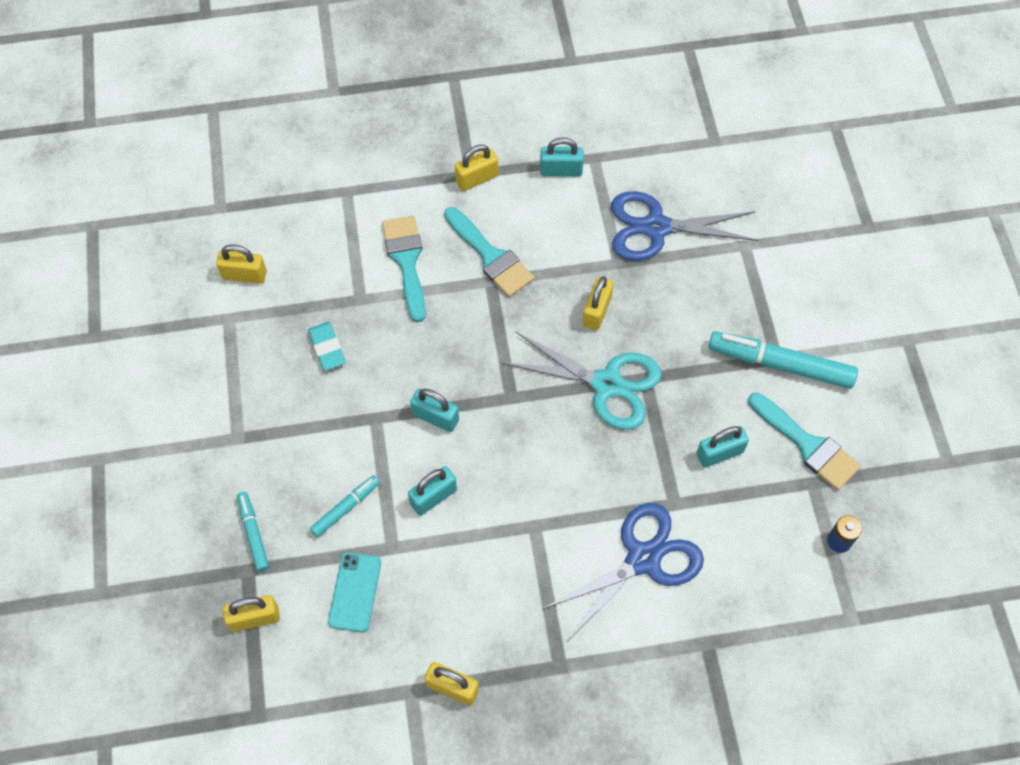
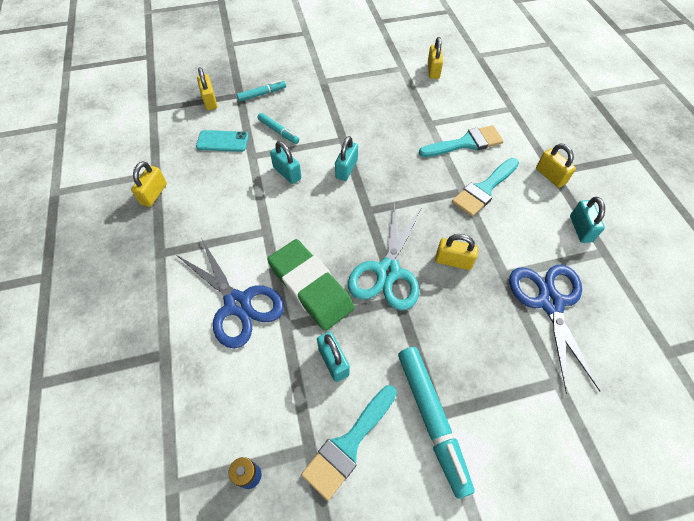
camera: 85 degrees right, 5 degrees down
turquoise eraser [308,322,346,371] -> none
turquoise marker [709,331,858,389] -> turquoise marker turned 150 degrees clockwise [398,347,475,499]
none -> green eraser [267,239,355,331]

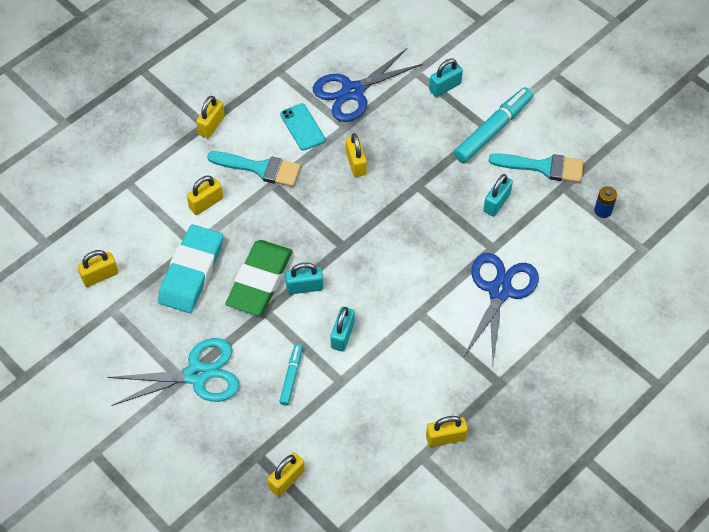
camera: 120 degrees left, 0 degrees up
turquoise phone [196,130,249,152] -> turquoise phone moved to [280,103,325,150]
turquoise marker [237,80,286,101] -> none
green eraser [267,239,355,331] -> green eraser moved to [225,240,293,316]
turquoise scissors [348,201,422,311] -> turquoise scissors moved to [107,338,239,406]
turquoise brush [419,125,504,157] -> yellow padlock [187,176,223,215]
turquoise padlock [570,197,605,243] -> turquoise padlock moved to [429,59,463,97]
none -> turquoise eraser [158,225,223,313]

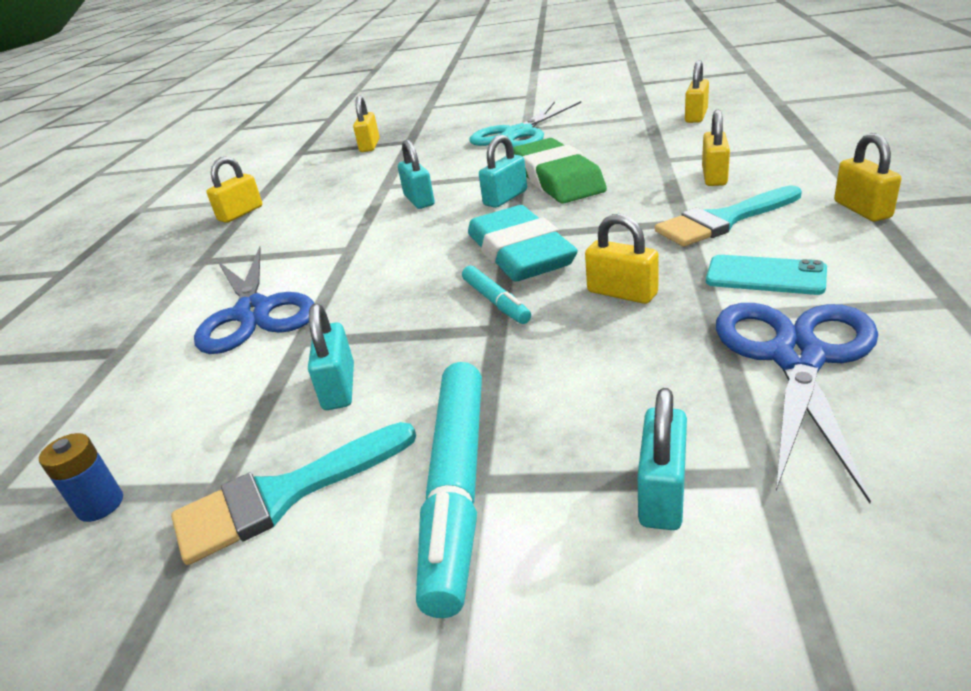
camera: 145 degrees right, 25 degrees down
turquoise eraser [158,225,223,313] -> turquoise eraser moved to [468,205,578,282]
turquoise marker [279,344,303,406] -> turquoise marker moved to [462,266,531,324]

